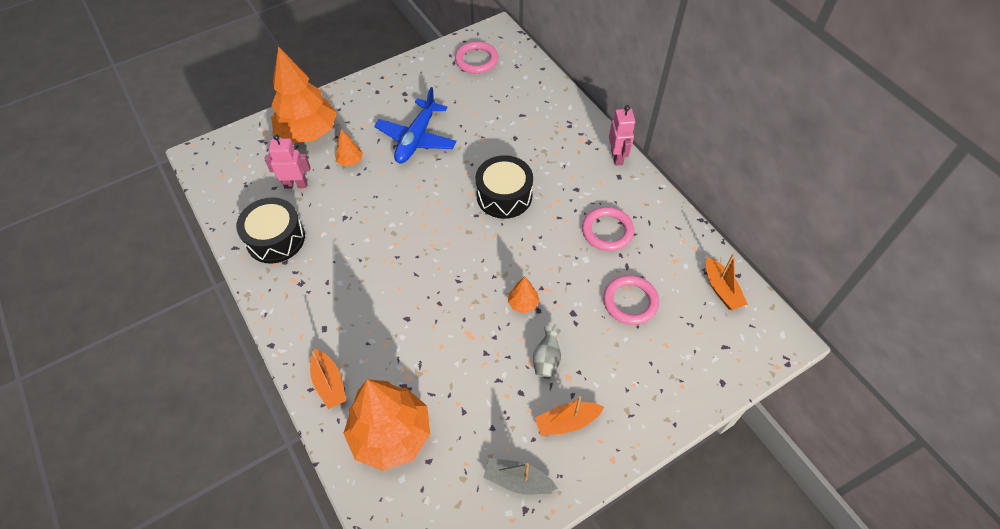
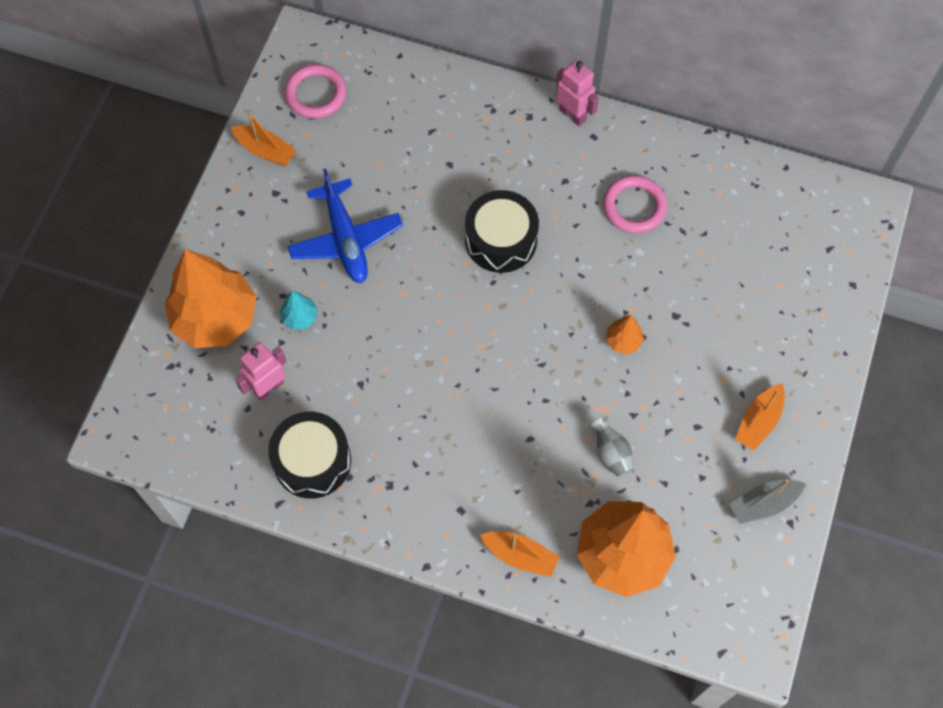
camera: 40 degrees left, 10 degrees up
orange tree [335,129,363,166] -> turquoise tree [280,291,317,330]
grey vase [533,326,561,379] -> grey vase moved to [589,416,634,477]
pink ring [603,275,659,325] -> none
orange boat [706,254,748,310] -> orange boat moved to [231,112,297,166]

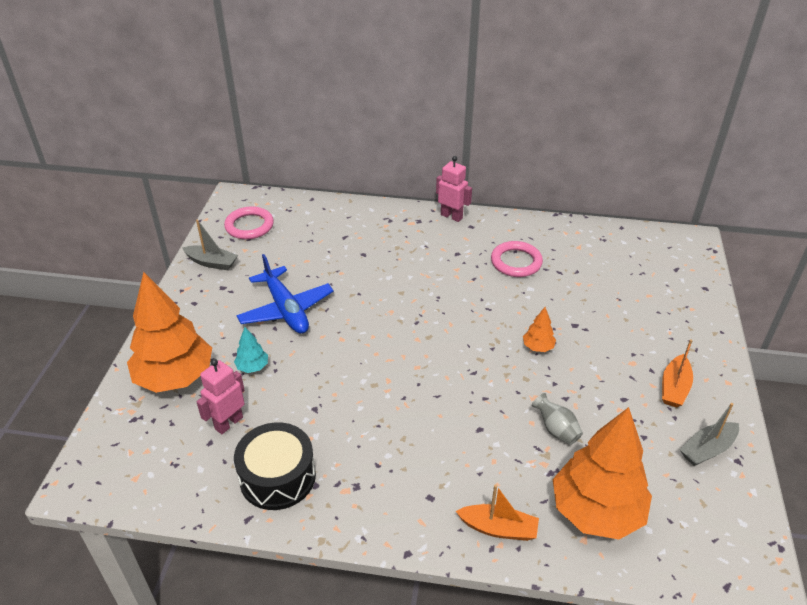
camera: 10 degrees left, 25 degrees down
orange boat [231,112,297,166] -> grey boat [183,219,238,270]
black drum [465,190,539,273] -> none

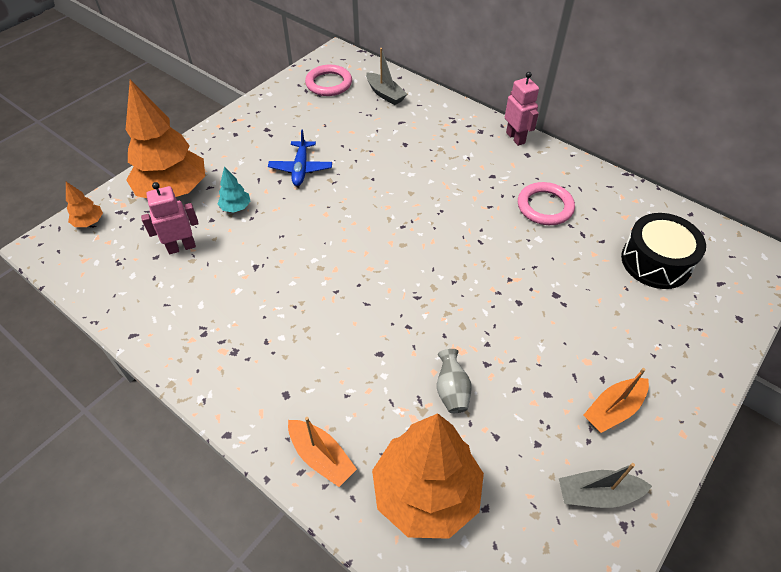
camera: 30 degrees right, 10 degrees up
grey boat [183,219,238,270] -> grey boat moved to [366,48,407,105]
black drum [234,422,316,510] -> black drum moved to [621,213,706,289]
blue plane [236,254,334,334] -> blue plane [268,130,332,186], size x0.66
orange tree [523,307,556,352] -> orange tree moved to [66,182,103,227]

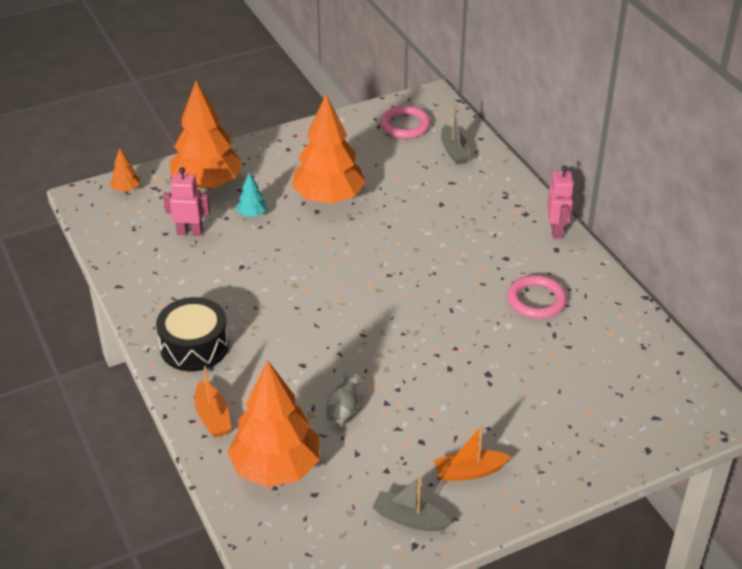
camera: 25 degrees right, 10 degrees down
blue plane [268,130,332,186] -> orange tree [292,95,366,204]
black drum [621,213,706,289] -> black drum moved to [156,297,229,371]

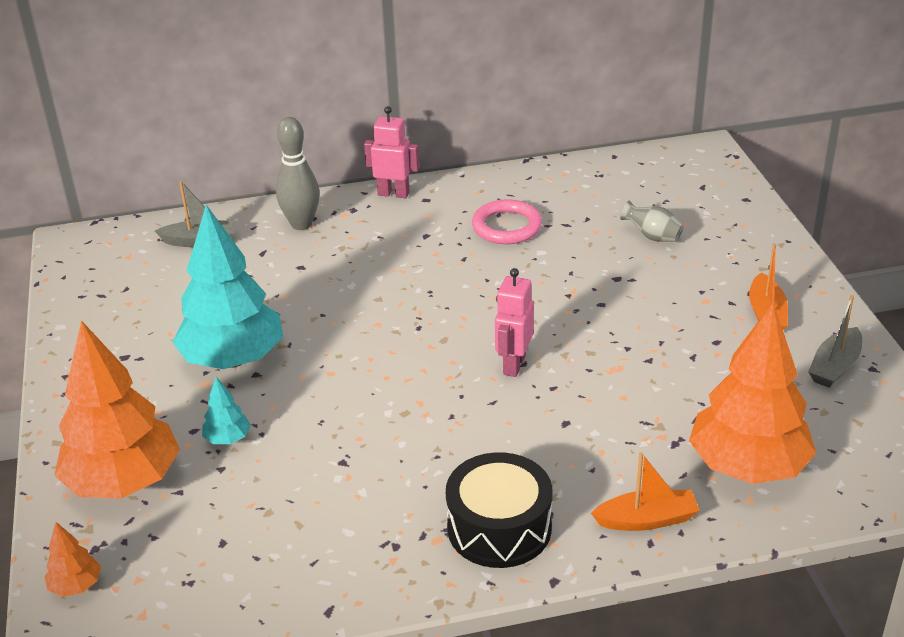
camera: 75 degrees left, 5 degrees down
pink robot [163,167,210,236] -> pink robot moved to [495,268,534,377]
orange tree [292,95,366,204] -> turquoise tree [173,205,283,369]
grey vase [326,372,362,426] -> grey vase moved to [620,200,684,242]
pink ring [380,105,431,139] -> none
none -> grey bowling pin [276,117,320,230]

